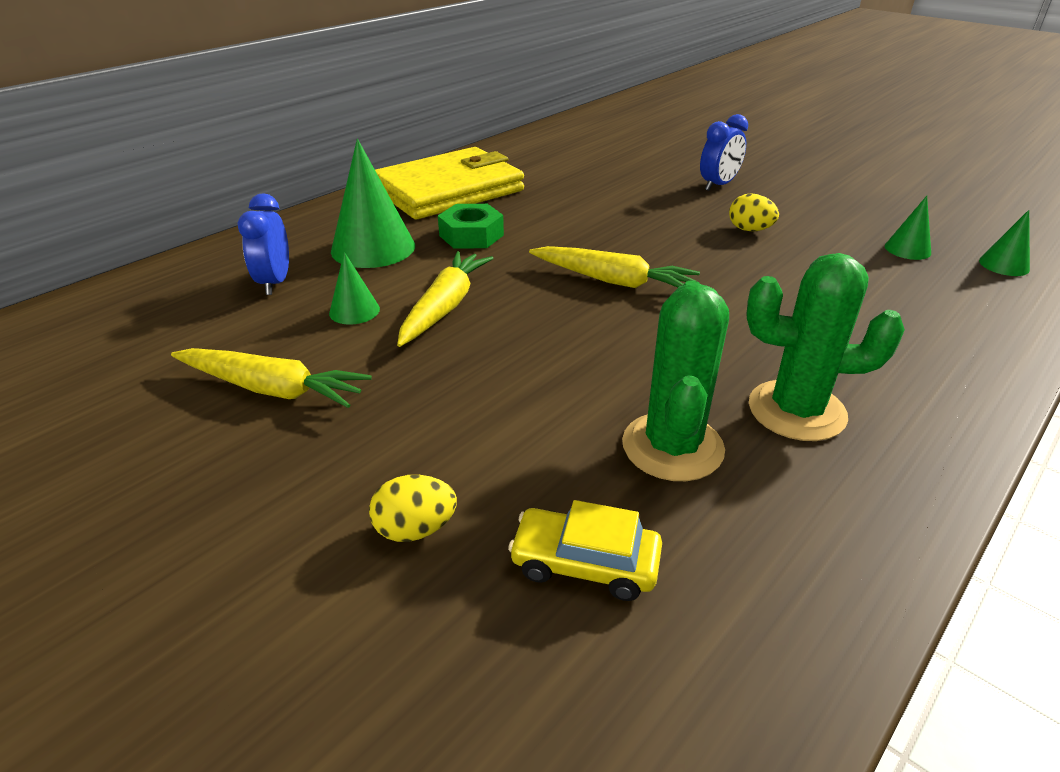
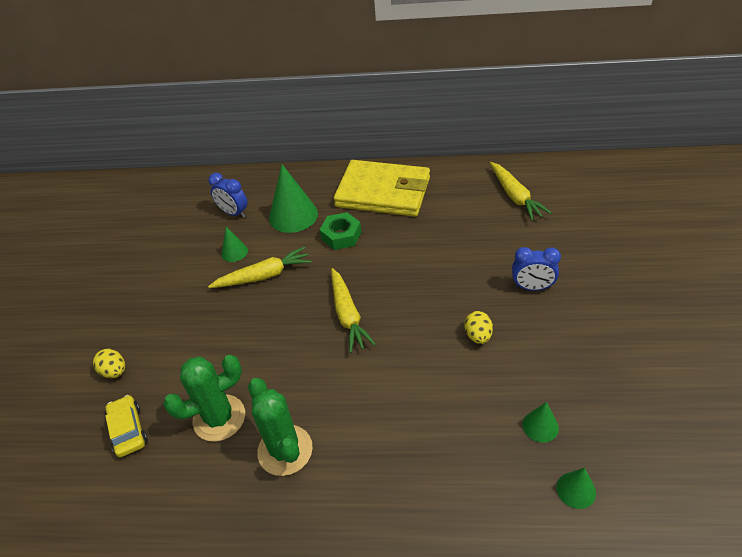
camera: 55 degrees right, 10 degrees up
yellow carrot [171,348,372,408] -> yellow carrot moved to [490,162,552,221]
blue clock [238,194,289,295] -> blue clock turned 105 degrees counterclockwise [209,173,248,218]

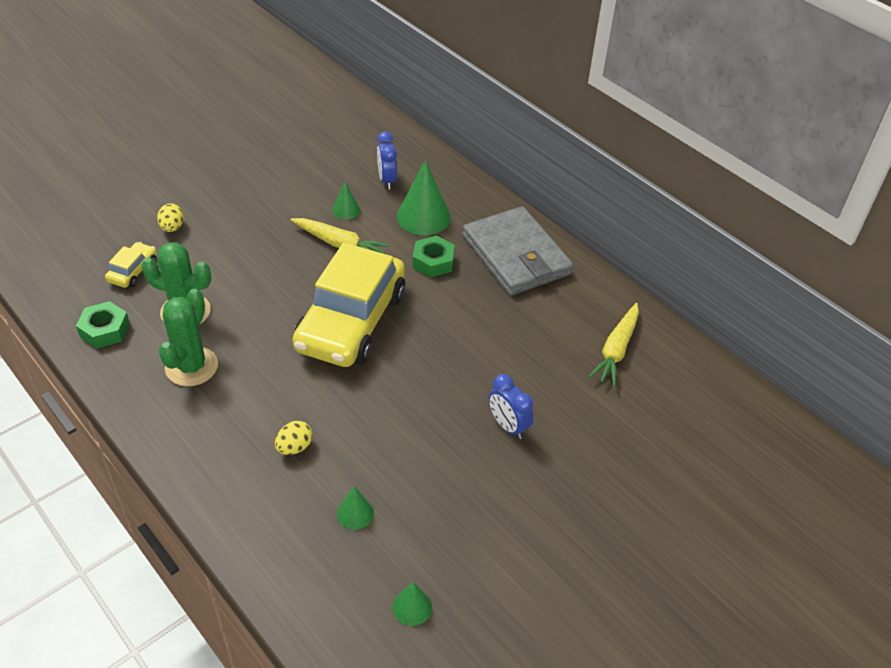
camera: 40 degrees right, 0 degrees up
yellow carrot [331,268,376,353] -> yellow car [292,243,405,367]
yellow wallet [334,160,430,217] -> grey wallet [462,206,573,296]
yellow egg [464,311,493,344] -> yellow egg moved to [275,421,313,455]
green cone [557,468,596,509] -> green cone moved to [392,582,432,626]
none -> green nut [76,301,130,349]

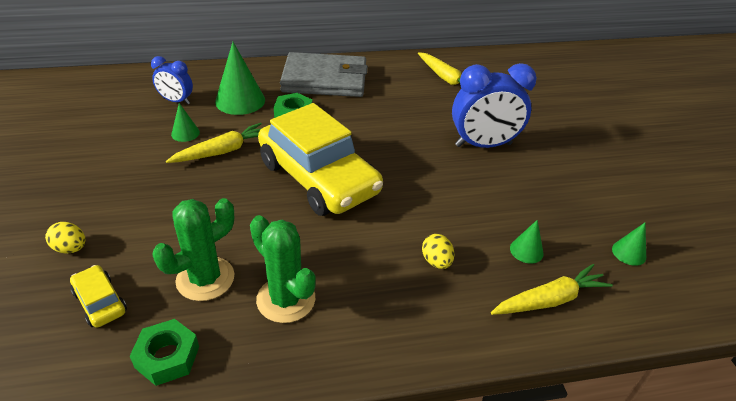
camera: 60 degrees left, 5 degrees down
blue clock [489,374,533,439] -> blue clock [452,63,537,148], size x1.80
none -> yellow carrot [491,264,613,315]

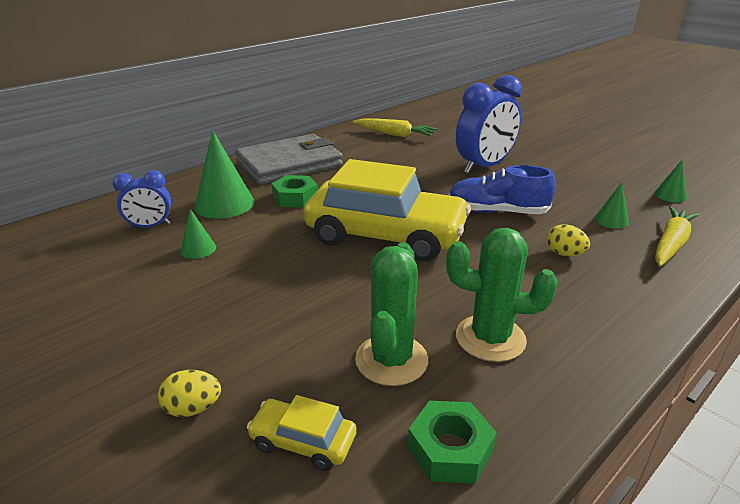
camera: 30 degrees left, 10 degrees down
yellow carrot [166,123,262,163] -> none
none -> blue shoe [448,165,556,214]

